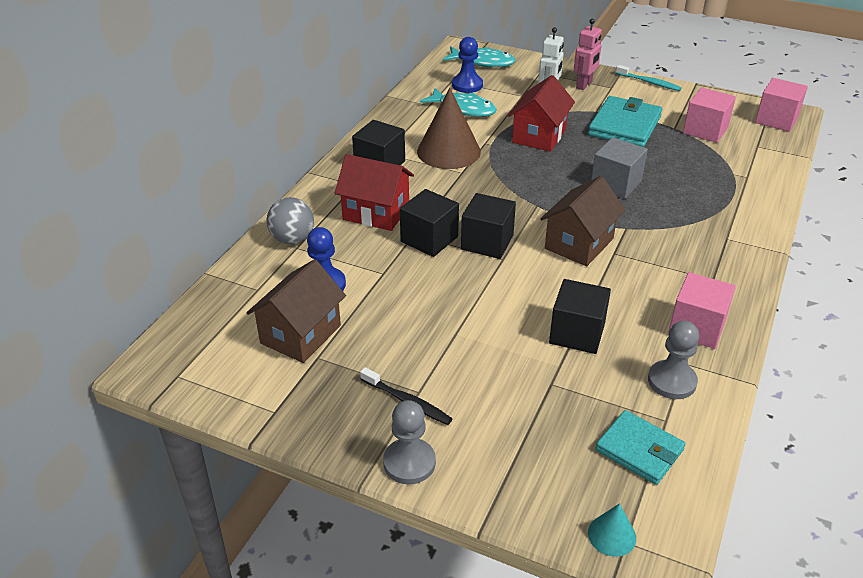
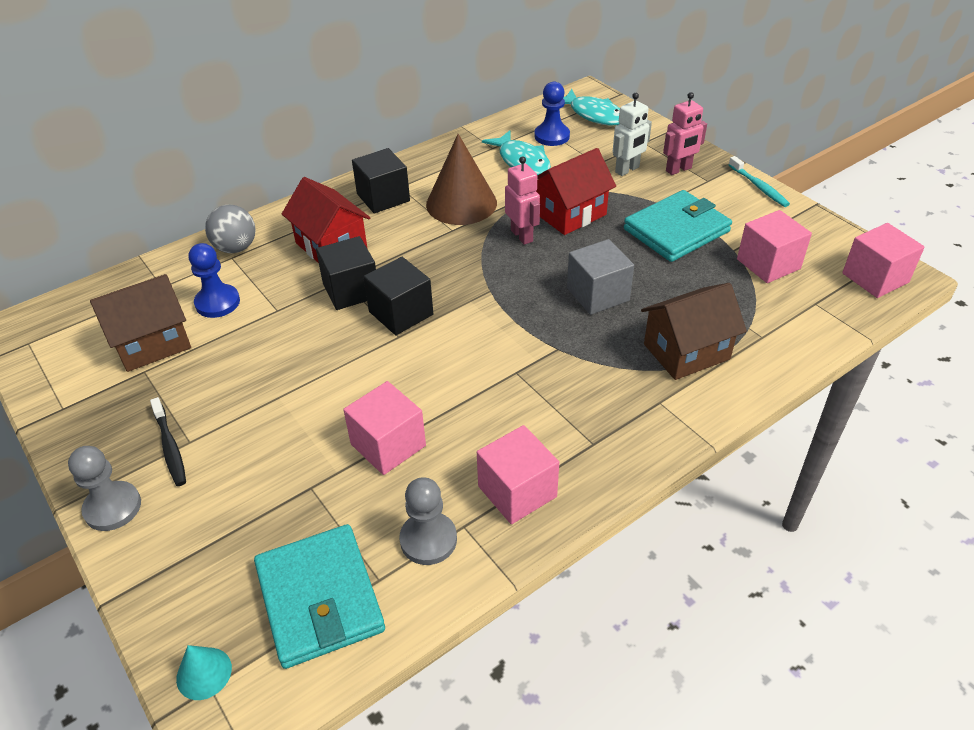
camera: 30 degrees right, 5 degrees up
brown house [541,176,626,266] -> brown house moved to [641,283,747,380]
black cube [549,279,611,354] -> pink cube [343,381,426,475]
turquoise wallet [595,410,685,485] -> turquoise wallet [254,524,385,669], size x1.51
none -> pink robot [505,156,540,245]

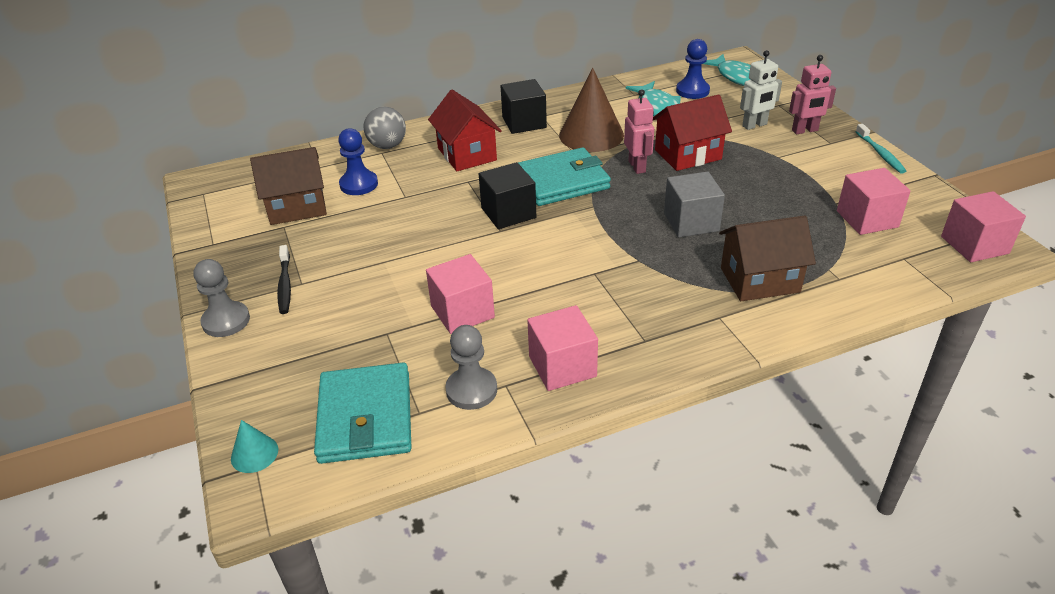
camera: 15 degrees right, 5 degrees down
black cube [316,236,376,310] -> none
turquoise wallet [624,190,732,262] -> turquoise wallet moved to [518,147,611,206]

